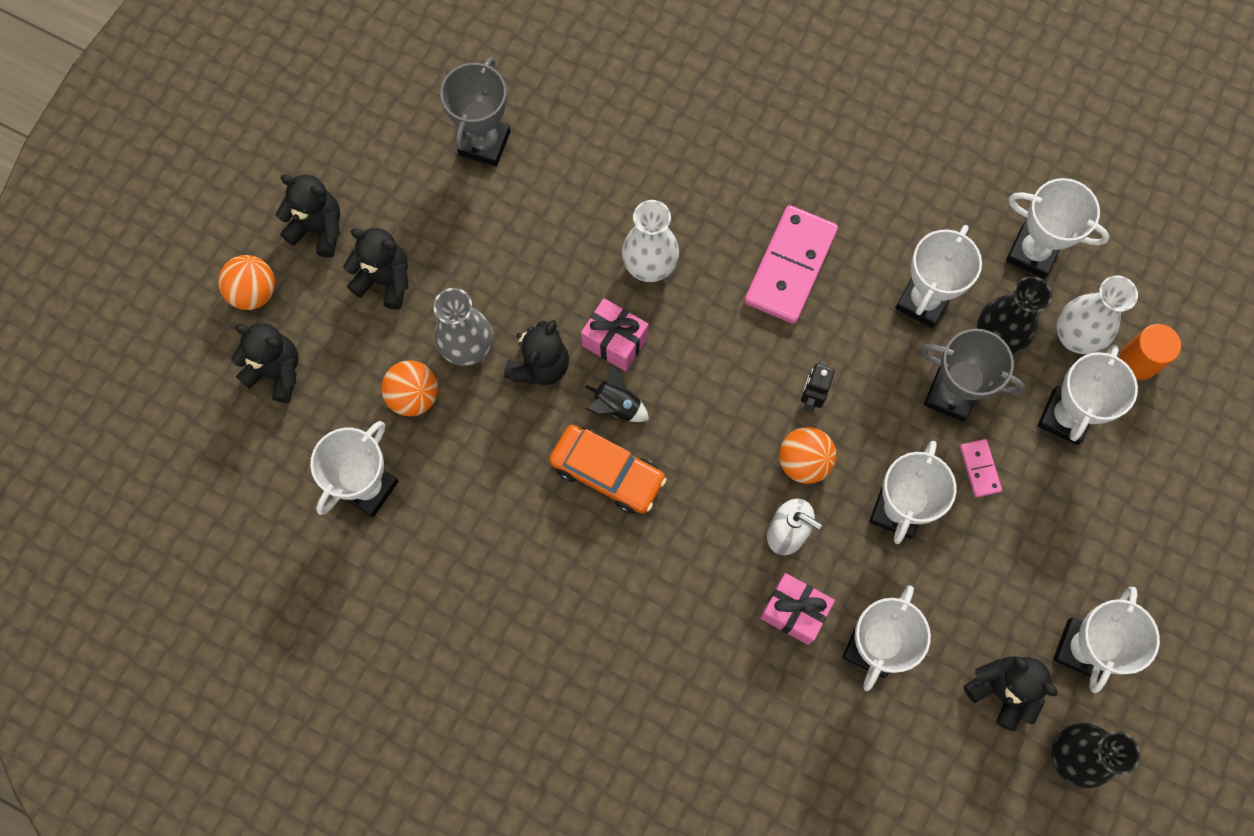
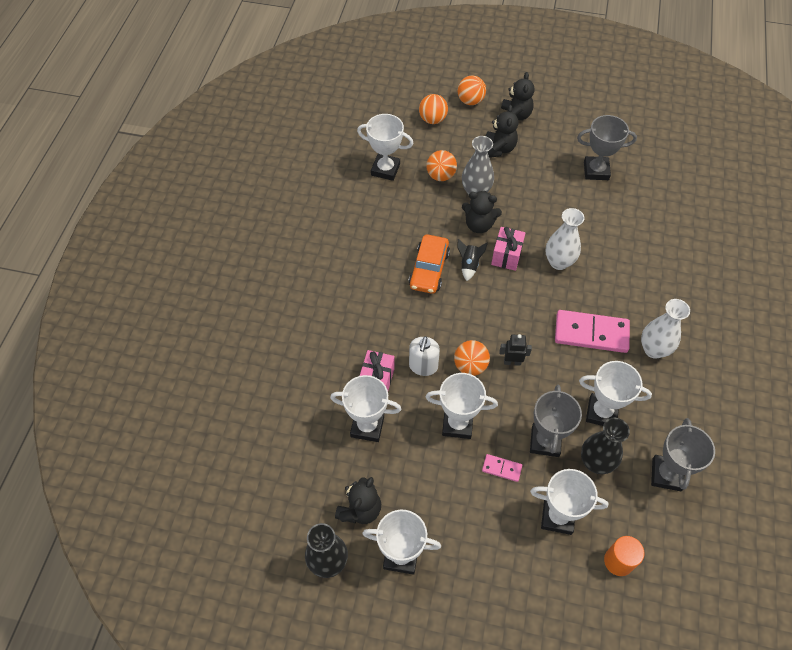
camera: 75 degrees right, 15 degrees down
black teddy bear [231,323,298,403] -> orange ball [419,94,448,124]
pink domino [960,439,1002,497] -> pink domino turned 45 degrees clockwise [482,454,522,482]
white trophy [1006,178,1110,279] -> grey trophy [651,418,715,491]
white vase [1057,275,1138,354] -> white vase moved to [641,299,690,359]

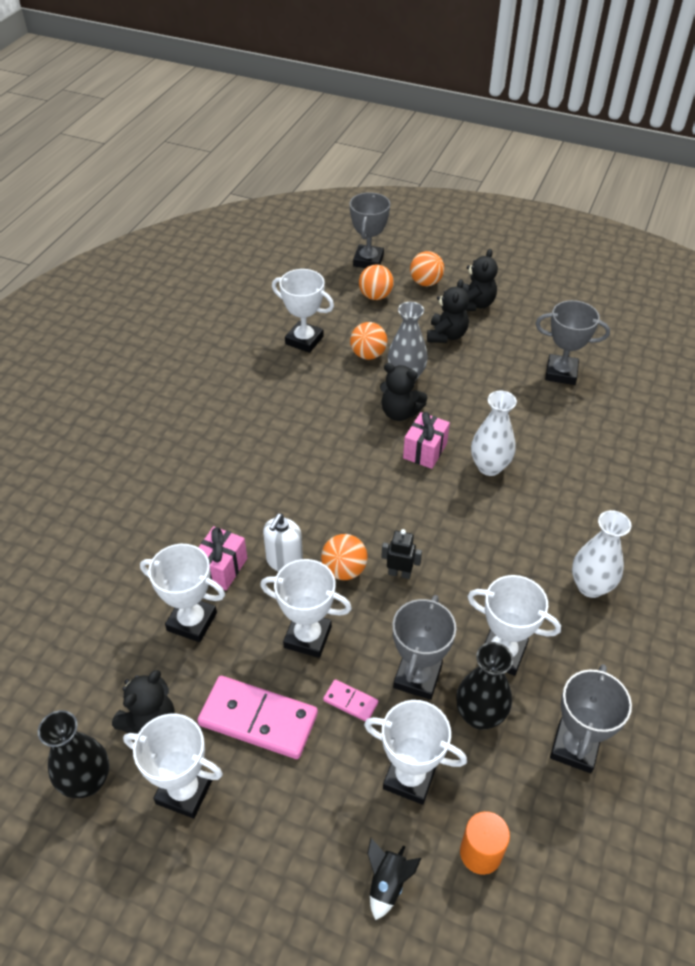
camera: 10 degrees right, 10 degrees down
orange car [409,234,450,294] -> none
black rocket [457,239,488,281] -> black rocket moved to [367,838,421,920]
pink domino [555,310,630,353] -> pink domino moved to [197,676,318,759]
none -> grey trophy [350,192,390,268]

